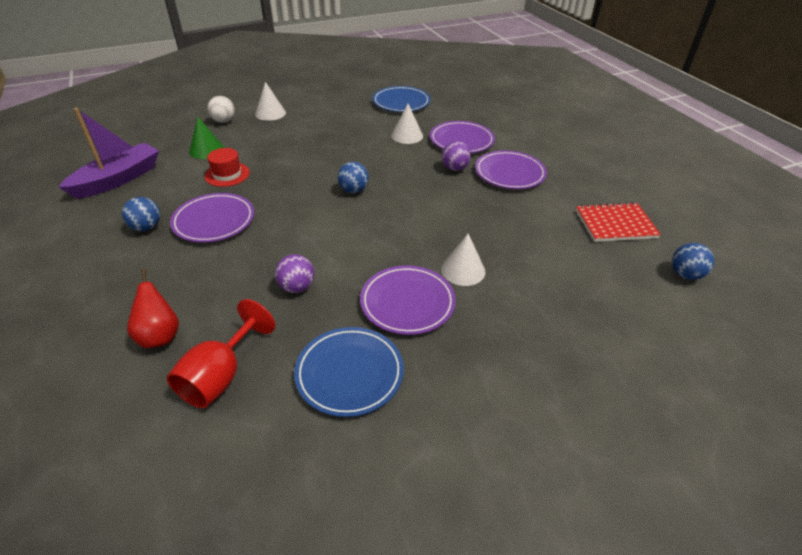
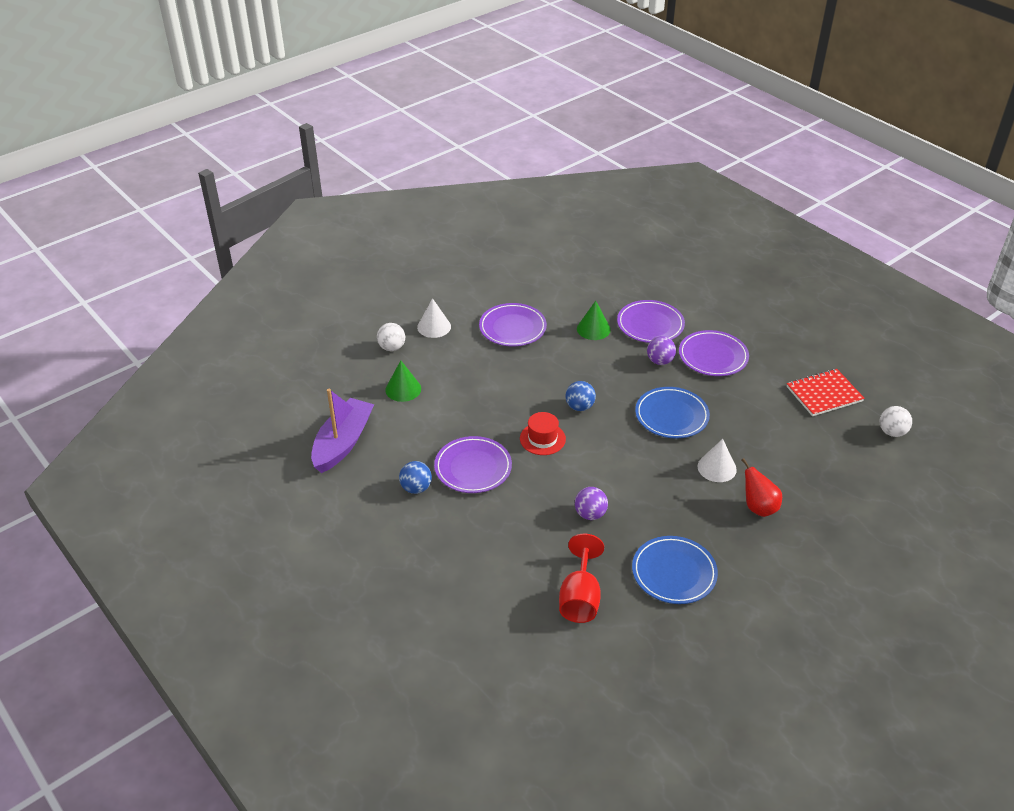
camera: 15 degrees left, 0 degrees up
red pear [127,269,179,348] -> red pear moved to [741,458,782,517]
red hat [204,148,250,187] -> red hat moved to [520,412,566,455]
purple plate [360,266,456,335] -> purple plate moved to [479,303,547,346]
blue plate [372,86,431,112] -> blue plate moved to [635,387,710,439]
white cone [391,104,423,144] -> green cone [577,301,611,340]
blue ball [672,243,714,280] -> white ball [880,406,912,437]

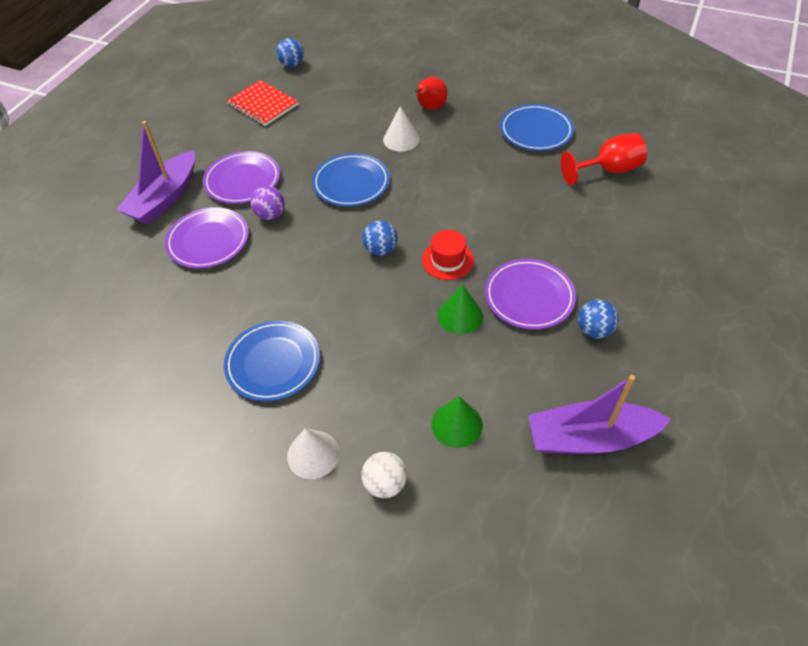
camera: 115 degrees left, 10 degrees up
purple plate [479,303,547,346] -> blue plate [224,321,320,401]
purple ball [575,487,608,520] -> none
green cone [577,301,611,340] -> green cone moved to [437,284,483,334]
white ball [880,406,912,437] -> blue ball [276,38,304,67]
none -> purple boat [116,121,195,224]

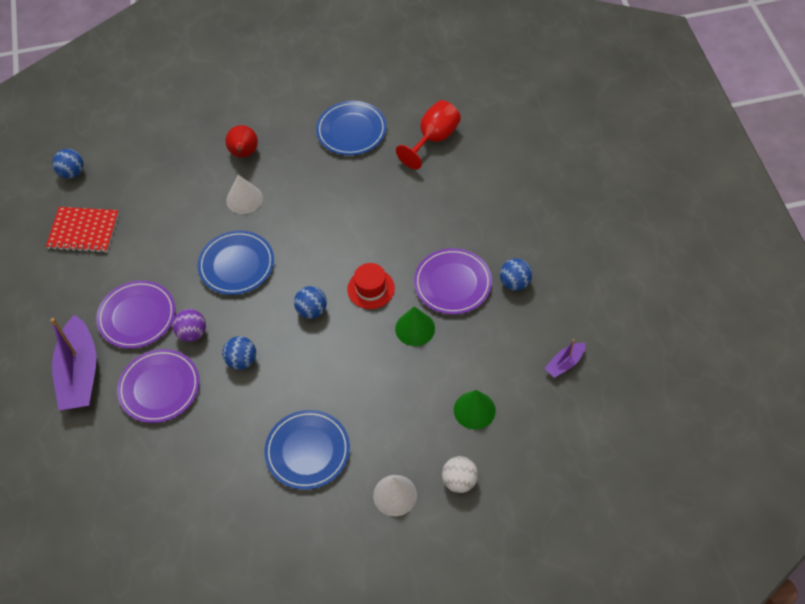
camera: 35 degrees left, 5 degrees up
purple boat [528,375,671,454] -> purple boat [544,339,586,378], size x0.48
none -> blue ball [222,336,256,370]

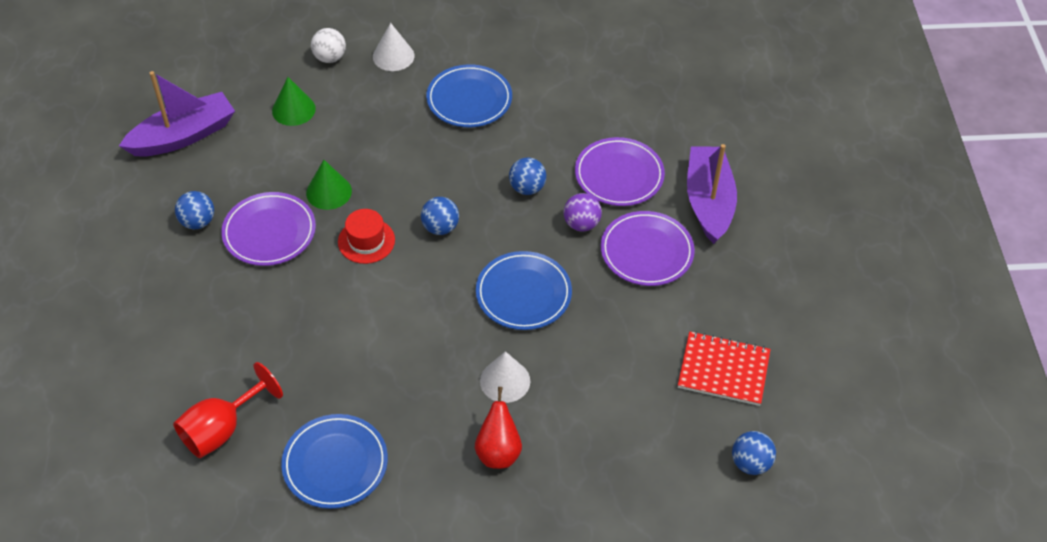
camera: 175 degrees left, 5 degrees down
purple boat [544,339,586,378] -> purple boat [119,71,235,157], size x2.10

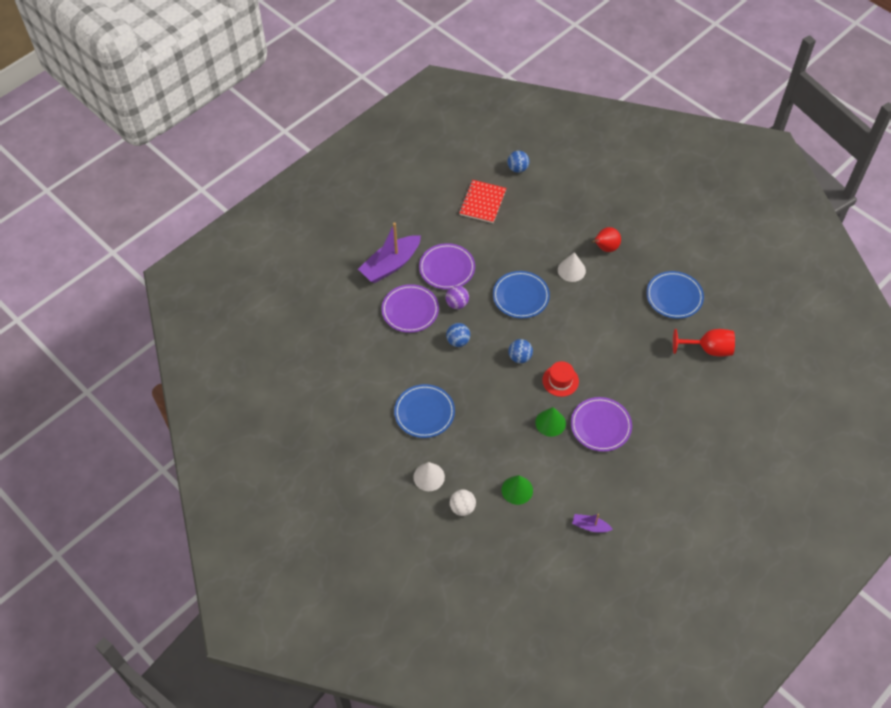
camera: 130 degrees left, 5 degrees up
purple boat [119,71,235,157] -> purple boat [572,514,613,533], size x0.48
blue ball [175,191,214,229] -> none
red notebook [678,331,771,406] -> red notebook turned 45 degrees clockwise [459,180,506,223]

